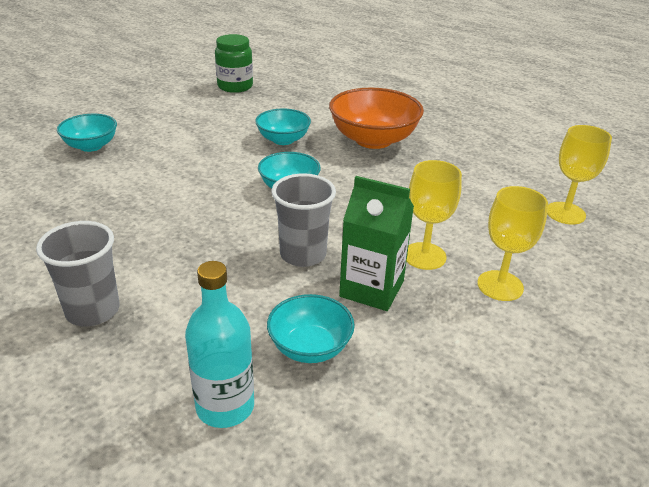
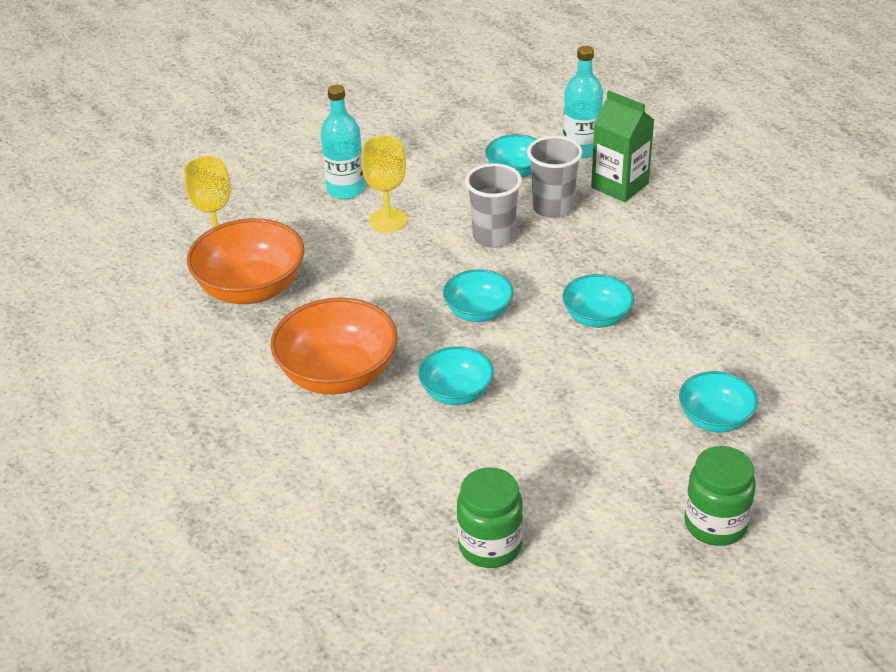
camera: 160 degrees left, 5 degrees up
grey cup [36,221,120,326] -> grey cup moved to [527,136,583,218]
green carton [339,176,414,311] -> green carton moved to [591,91,654,202]
yellow goblet [477,186,548,301] -> turquoise bottle [320,85,365,199]
none -> orange bowl [187,218,304,304]
none -> turquoise bowl [562,274,634,328]
none -> green jar [684,446,756,546]

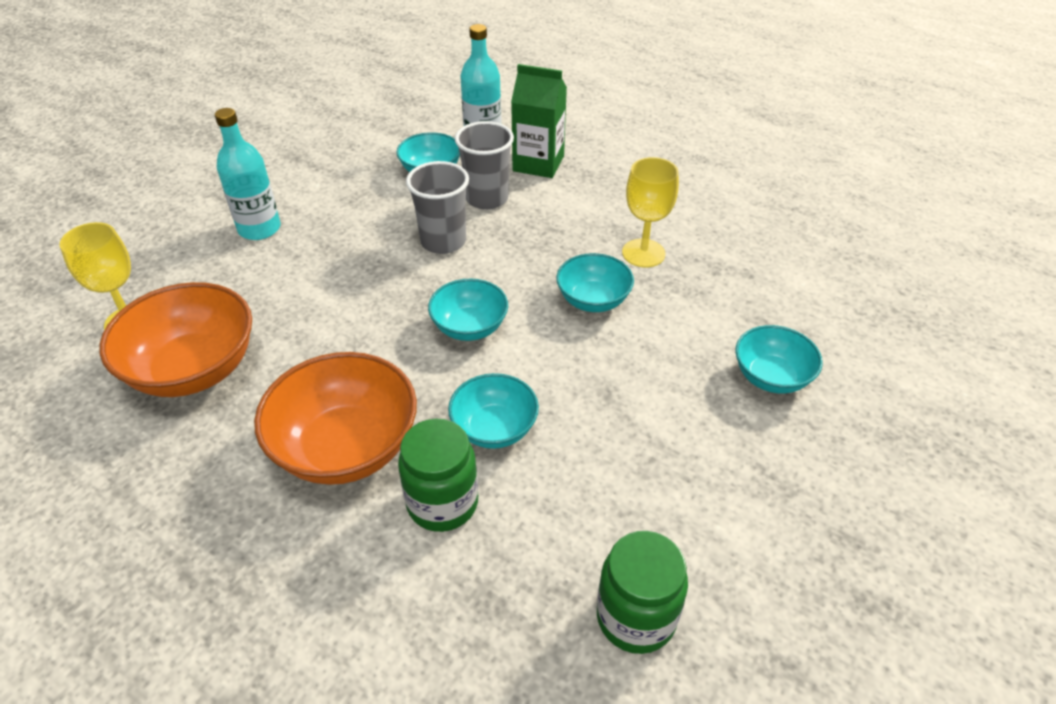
camera: 25 degrees left, 5 degrees up
yellow goblet [361,136,407,233] -> yellow goblet moved to [622,157,679,267]
green jar [684,446,756,546] -> green jar moved to [398,419,478,532]

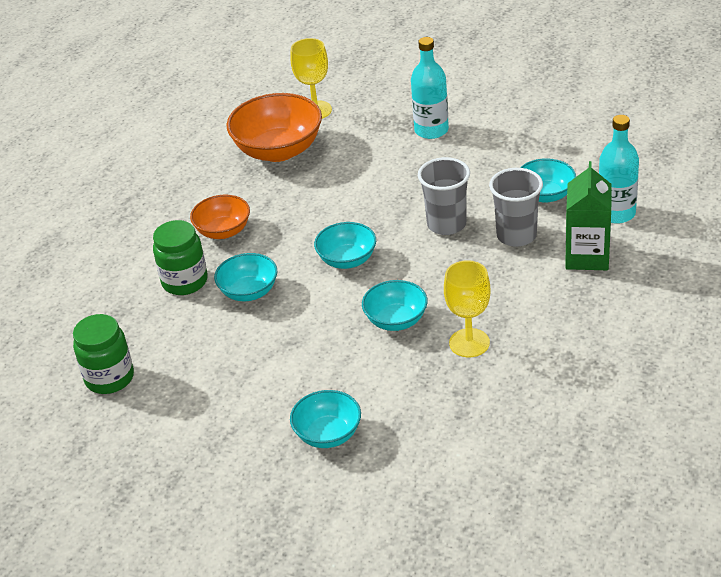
camera: 85 degrees right, 5 degrees down
orange bowl [254,352,417,485] -> orange bowl [190,195,250,239], size x0.59

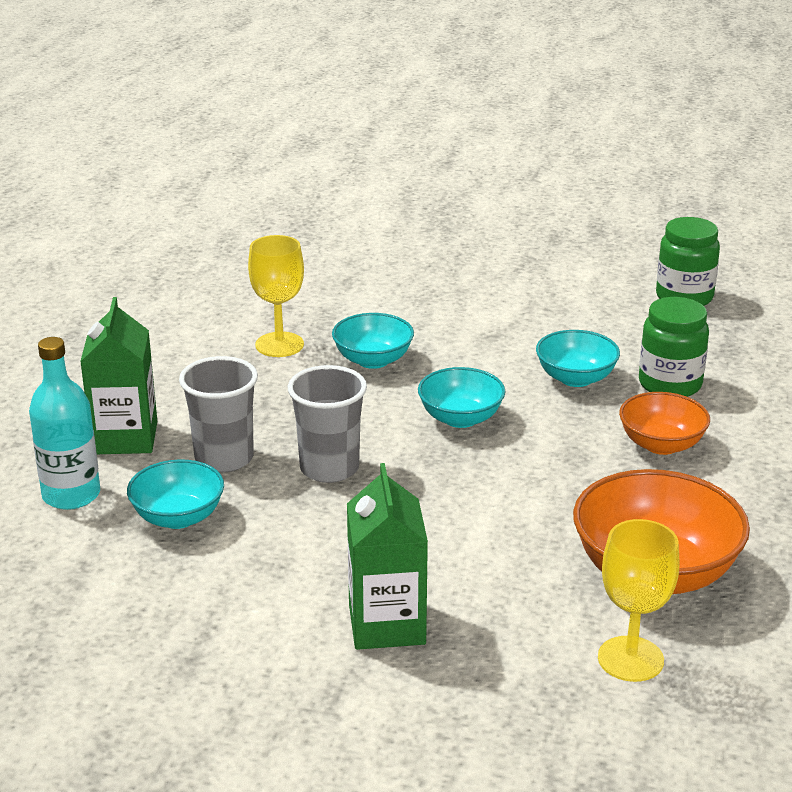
camera: 165 degrees right, 10 degrees down
turquoise bowl [290,390,361,448] -> none
turquoise bottle [411,37,449,139] -> green carton [347,463,428,650]

